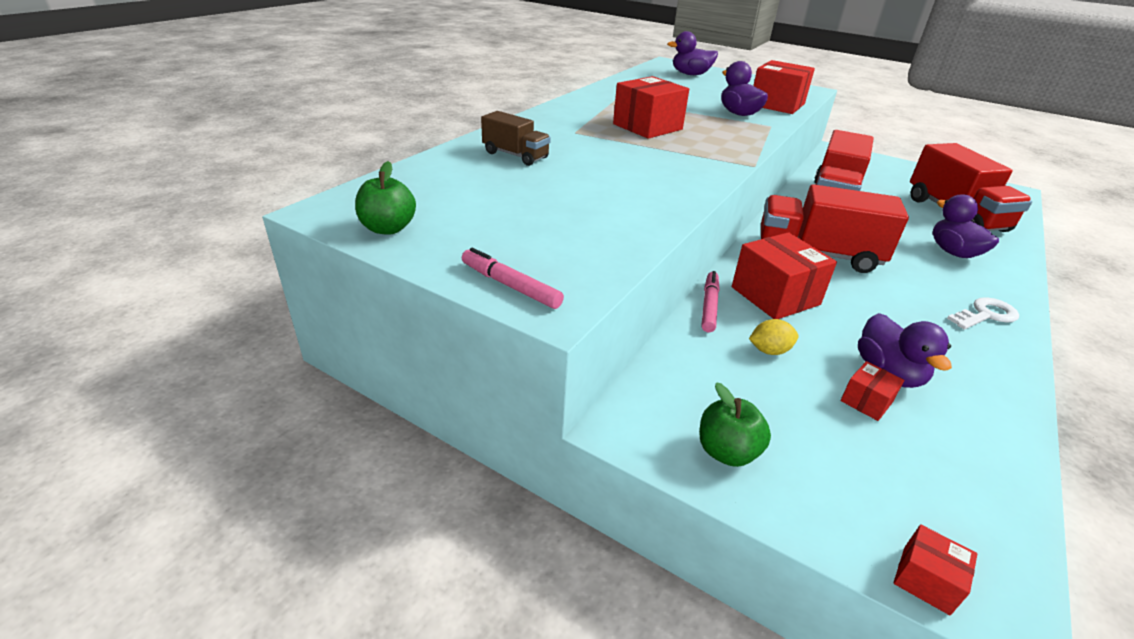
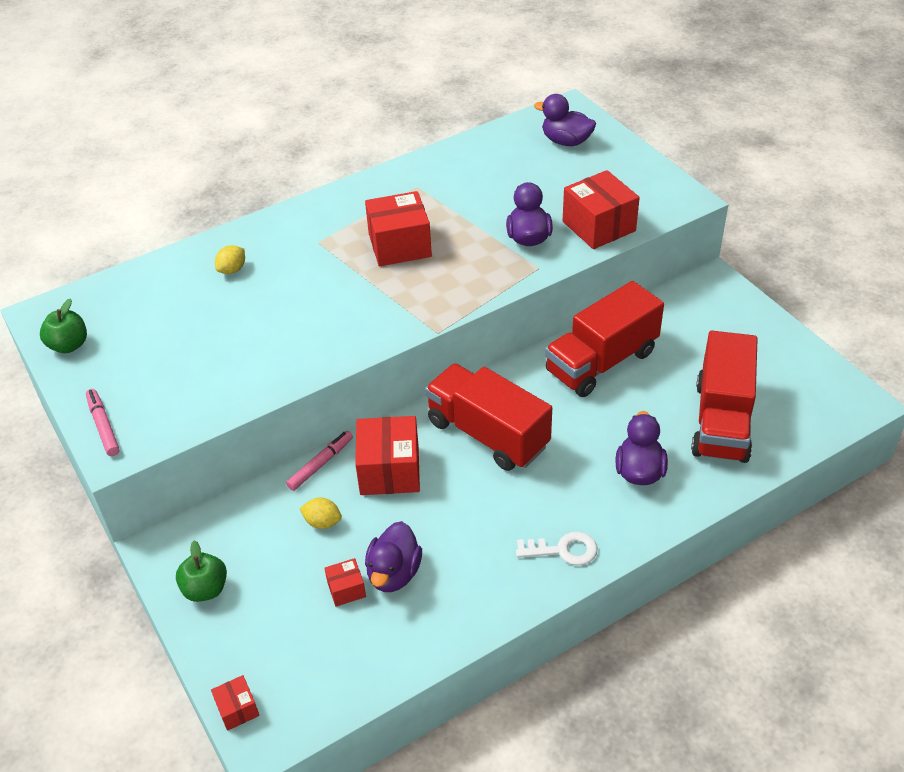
camera: 30 degrees right, 10 degrees up
brown truck [481,111,551,166] -> yellow lemon [215,245,245,274]

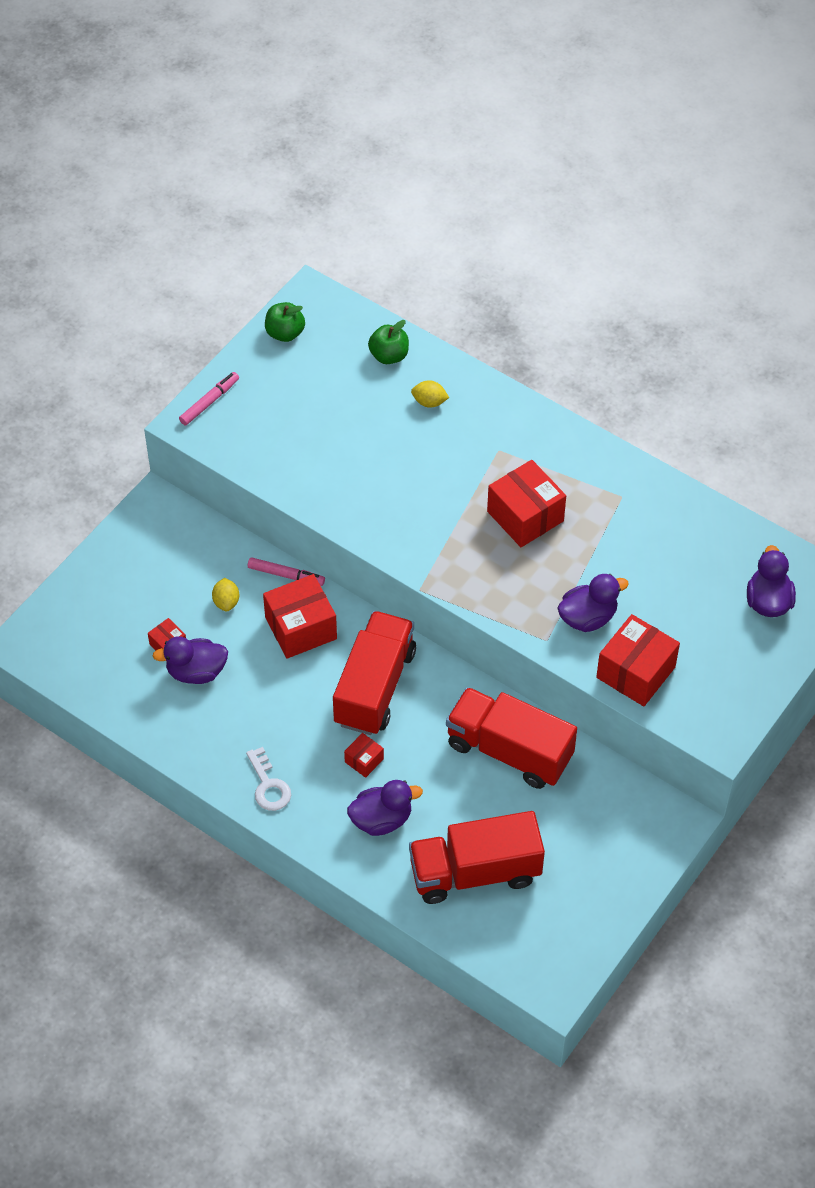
camera: 65 degrees right, 10 degrees up
green apple [176,540,227,602] -> green apple moved to [368,320,409,364]
red box [211,675,259,731] -> red box moved to [344,733,384,778]

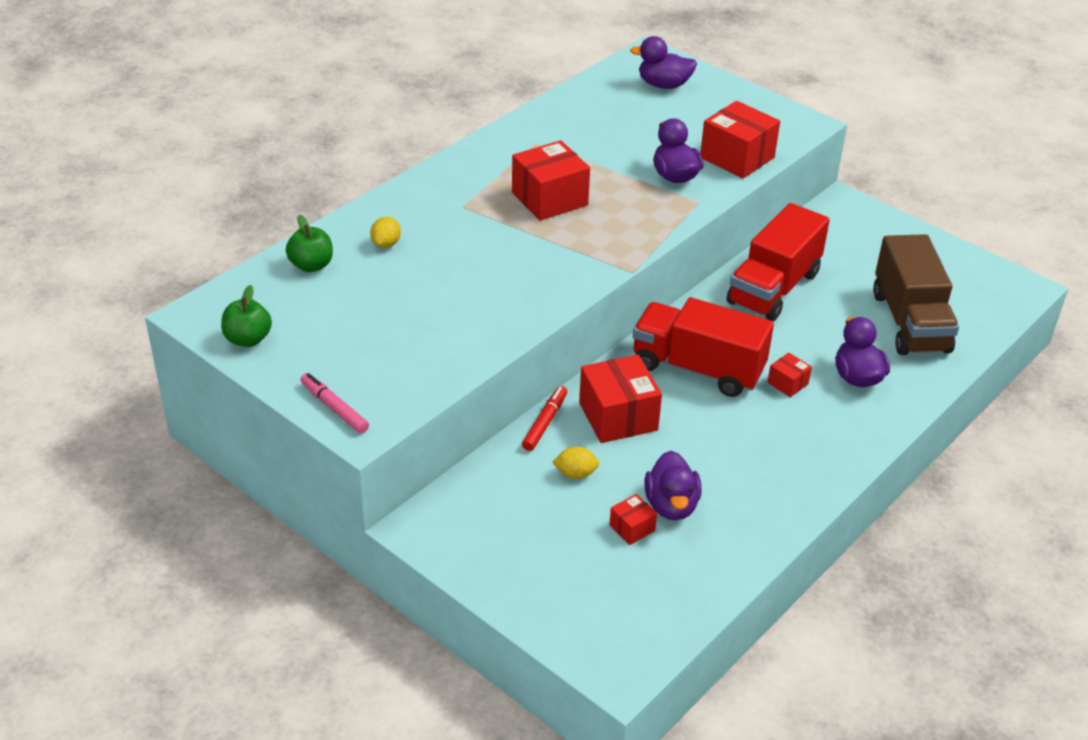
camera: 85 degrees left, 15 degrees down
white key [246,747,291,811] -> none
pink marker [248,557,325,586] -> red marker [522,386,567,451]
red truck [409,811,545,904] -> brown truck [873,234,959,355]

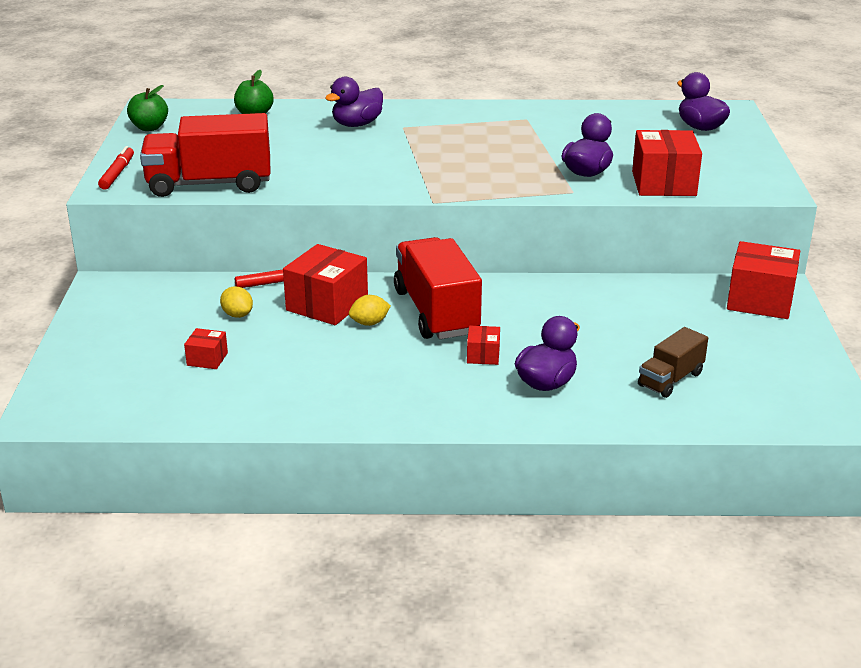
camera: 50 degrees right, 10 degrees down
pink marker [301,373,369,433] -> red marker [98,146,134,190]
yellow lemon [370,217,401,248] -> yellow lemon moved to [349,295,391,326]
red box [512,140,590,221] -> red box moved to [727,241,800,319]
purple duck [644,451,702,520] -> purple duck moved to [325,77,383,127]
red truck [727,203,830,321] -> red truck moved to [140,113,270,197]
brown truck [873,234,959,355] -> brown truck [638,327,708,398], size x0.54

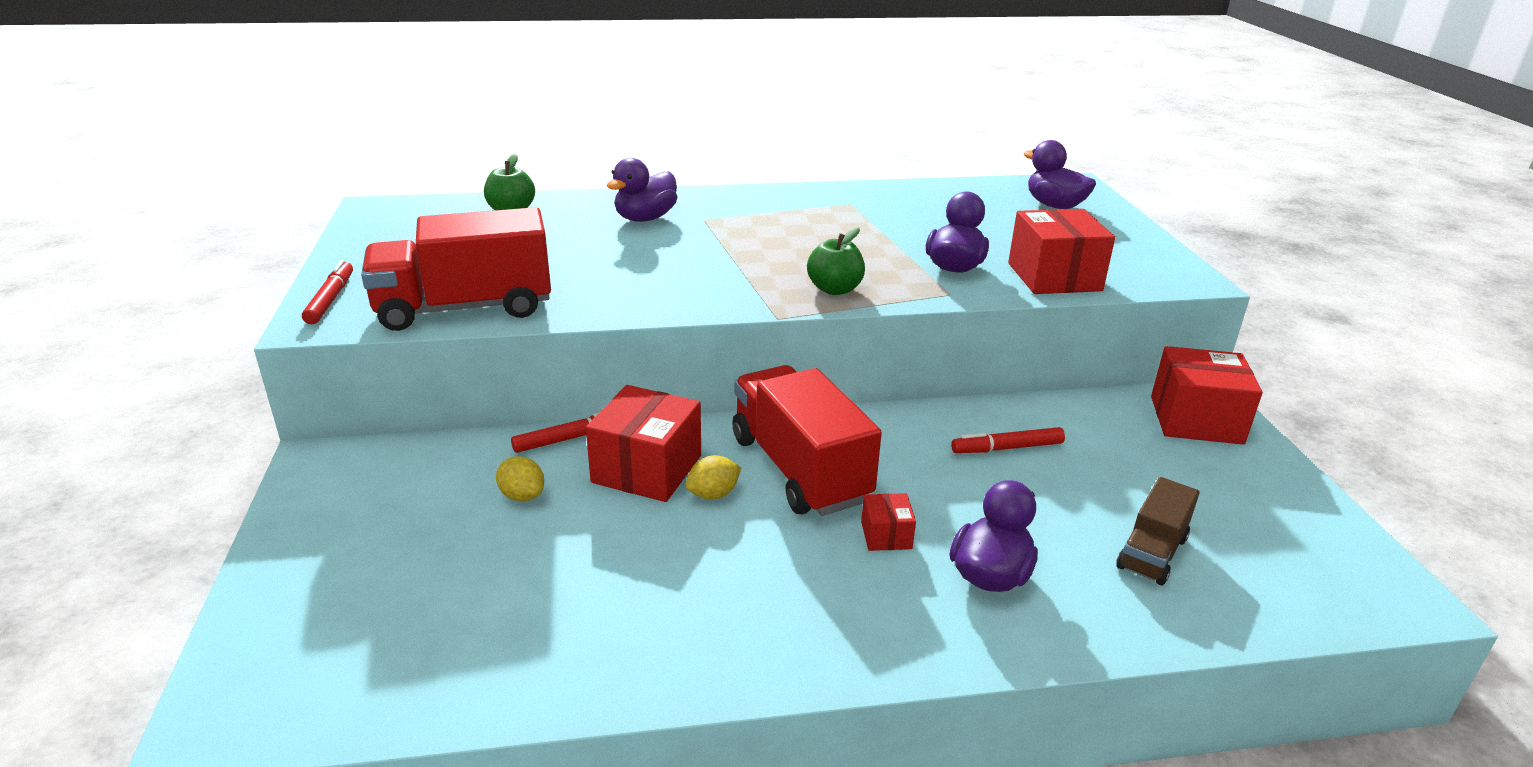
camera: 10 degrees left, 0 degrees up
green apple [127,85,168,131] -> green apple moved to [807,228,865,295]
red box [184,328,228,369] -> none
none -> red marker [951,427,1065,453]

